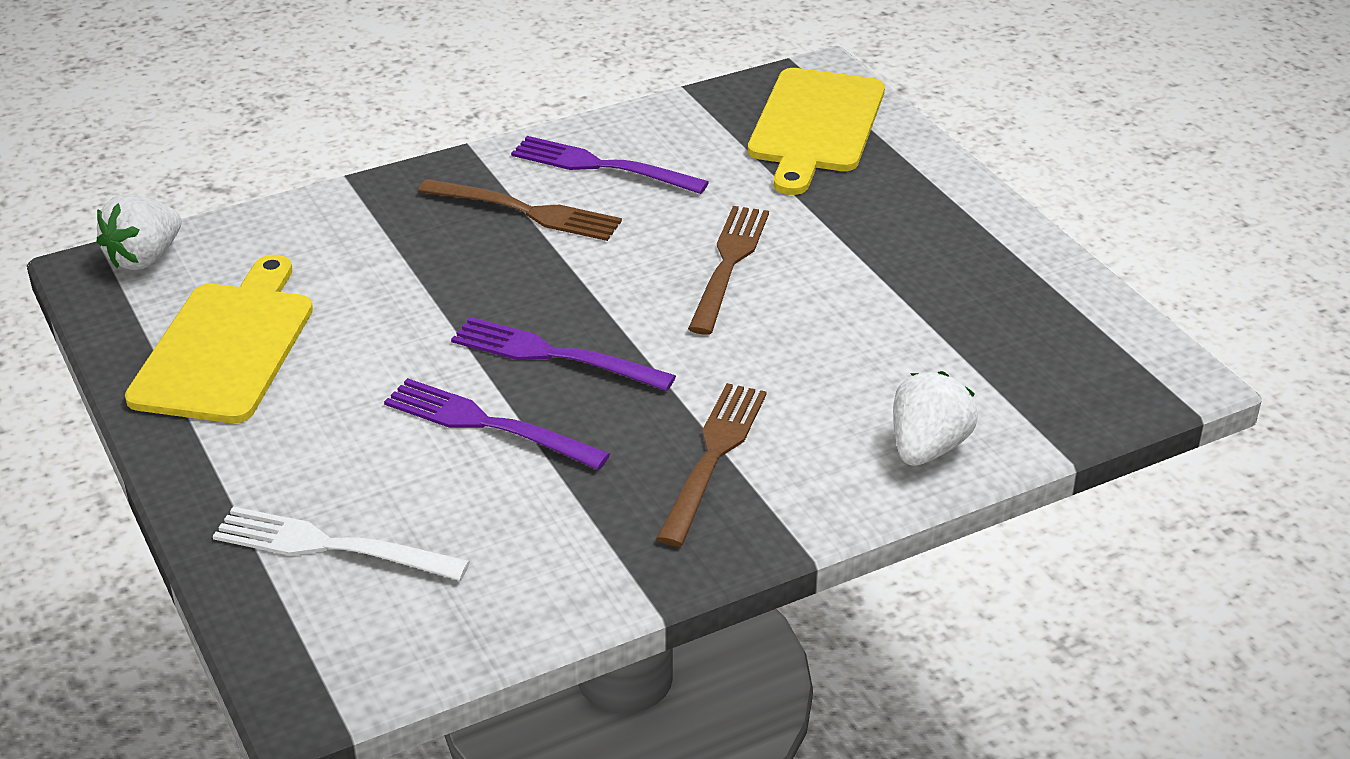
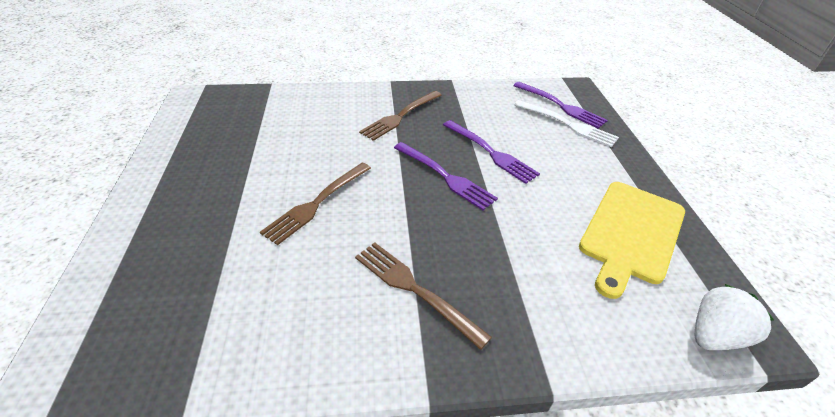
camera: 160 degrees left, 5 degrees up
purple fork [511,136,709,194] -> purple fork moved to [513,82,608,128]
yellow cutting board [748,68,885,195] -> none
white strawberry [893,371,978,466] -> none

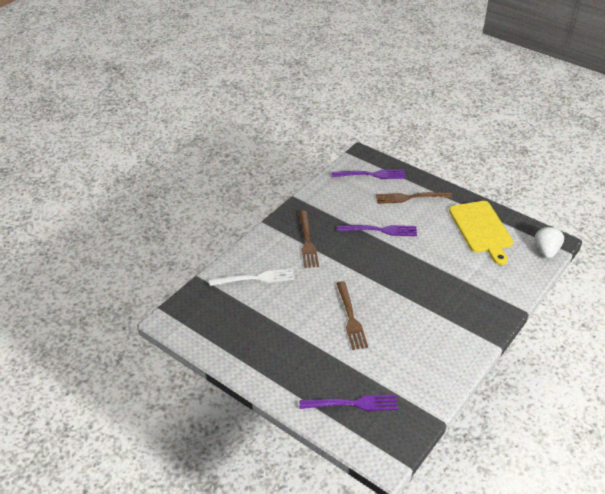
camera: 45 degrees left, 0 degrees up
brown fork [355,242,492,350] -> brown fork moved to [376,192,453,204]
purple fork [394,142,498,210] -> purple fork moved to [299,395,398,411]
white fork [514,100,619,147] -> white fork moved to [209,268,294,286]

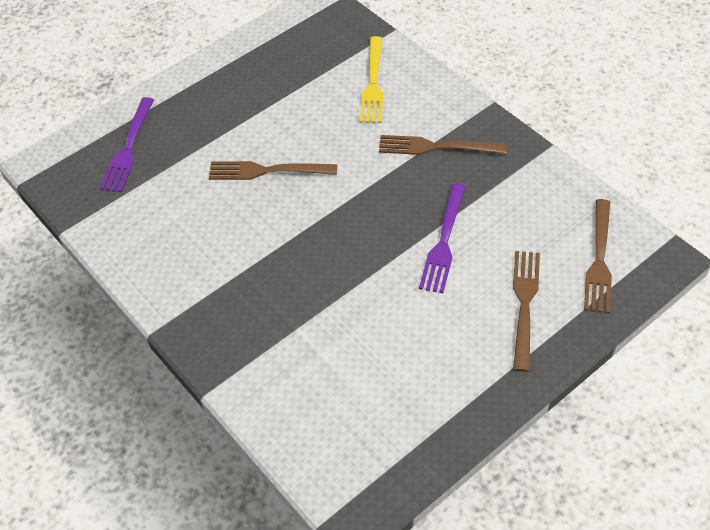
camera: 105 degrees right, 10 degrees up
white fork [209,268,294,286] -> yellow fork [360,36,383,123]
purple fork [332,170,406,179] -> brown fork [584,199,612,314]
yellow cutting board [449,201,513,265] -> none
white strawberry [535,226,564,259] -> none

